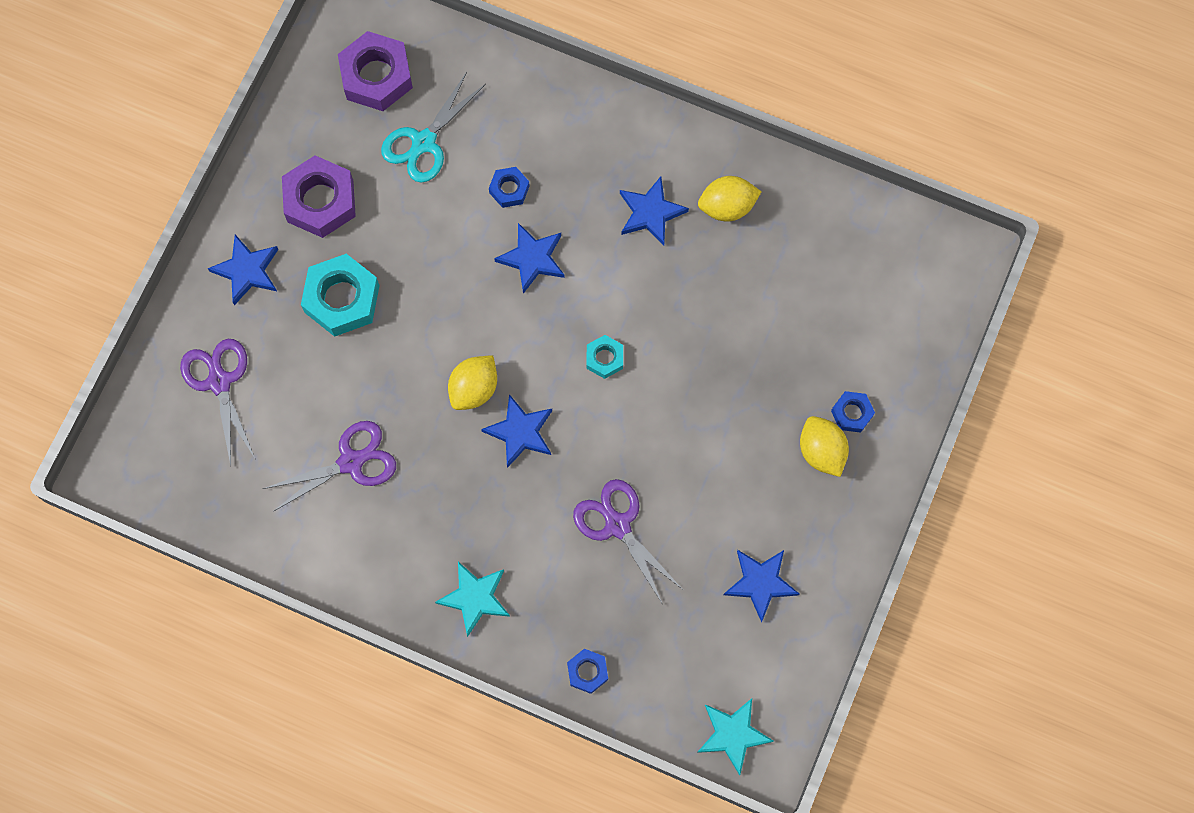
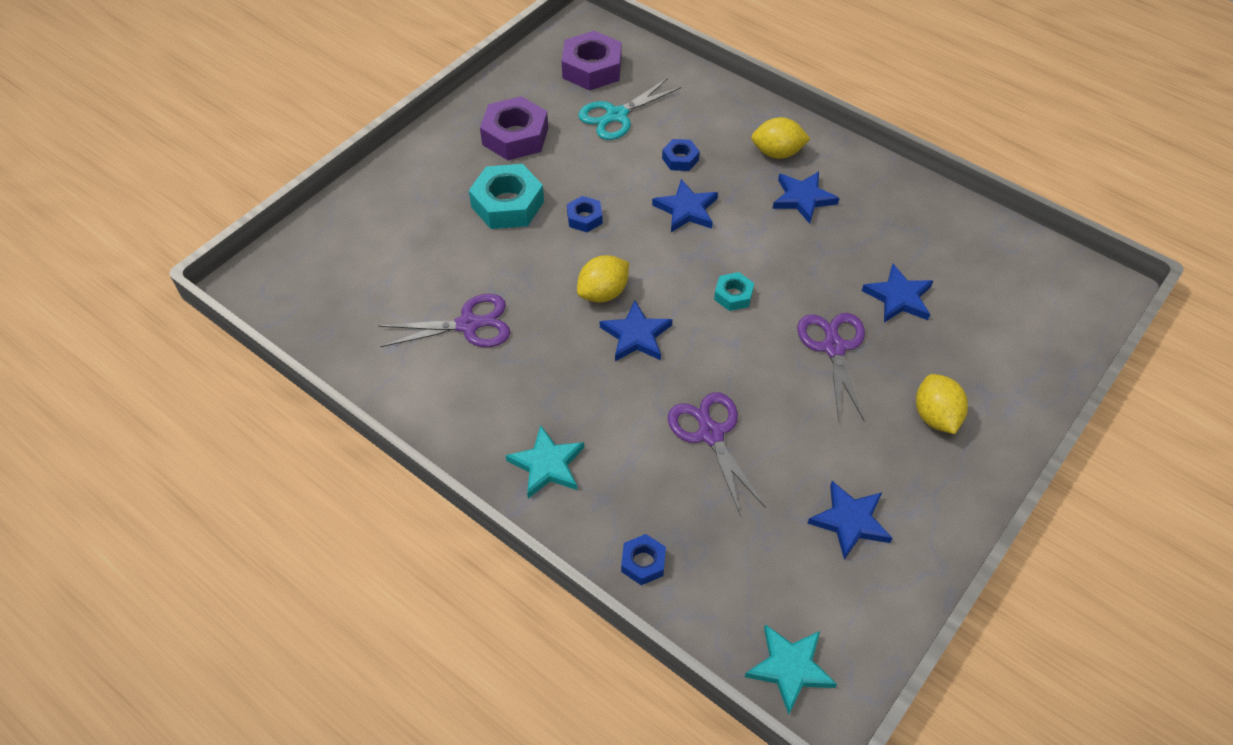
camera: 15 degrees right, 20 degrees down
purple scissors [180,339,255,466] -> purple scissors moved to [797,313,865,422]
blue star [208,235,278,305] -> blue star moved to [862,264,933,323]
yellow lemon [698,176,761,221] -> yellow lemon moved to [751,117,810,159]
blue nut [831,391,875,433] -> blue nut moved to [567,196,603,232]

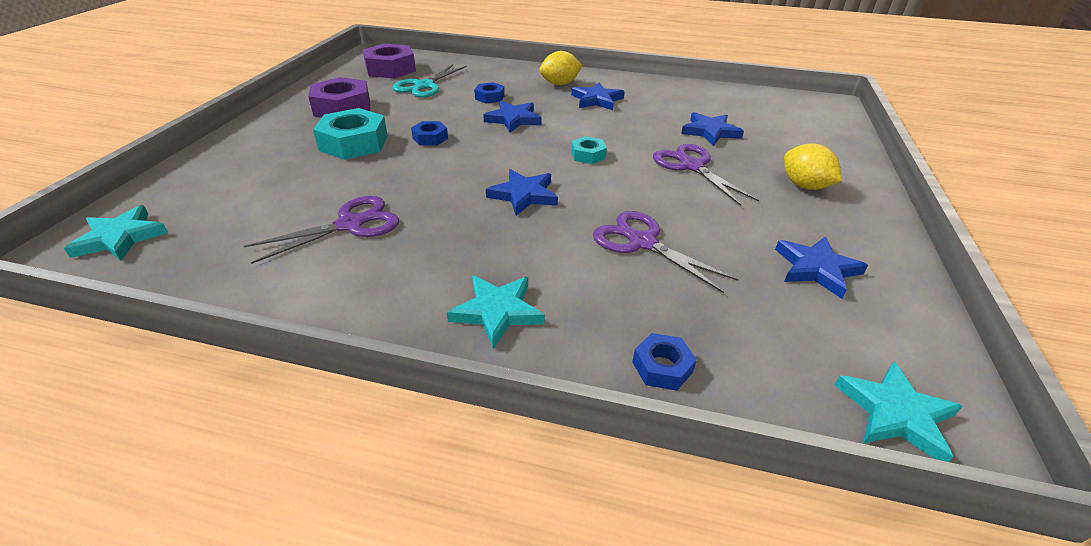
camera: 25 degrees left, 15 degrees down
yellow lemon [577,255,629,302] -> none
none -> turquoise star [64,205,168,261]

